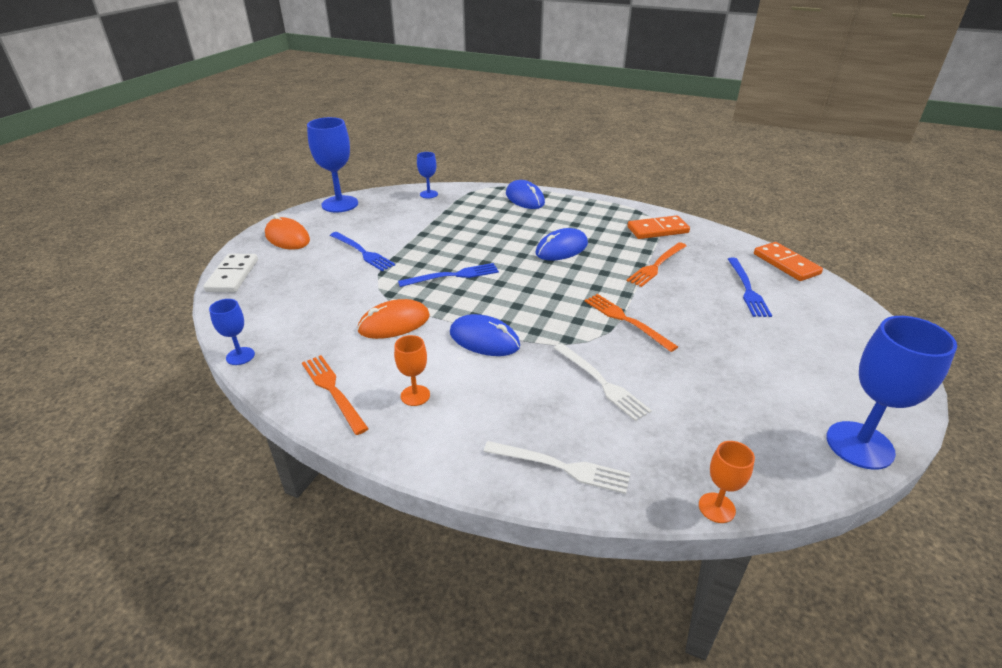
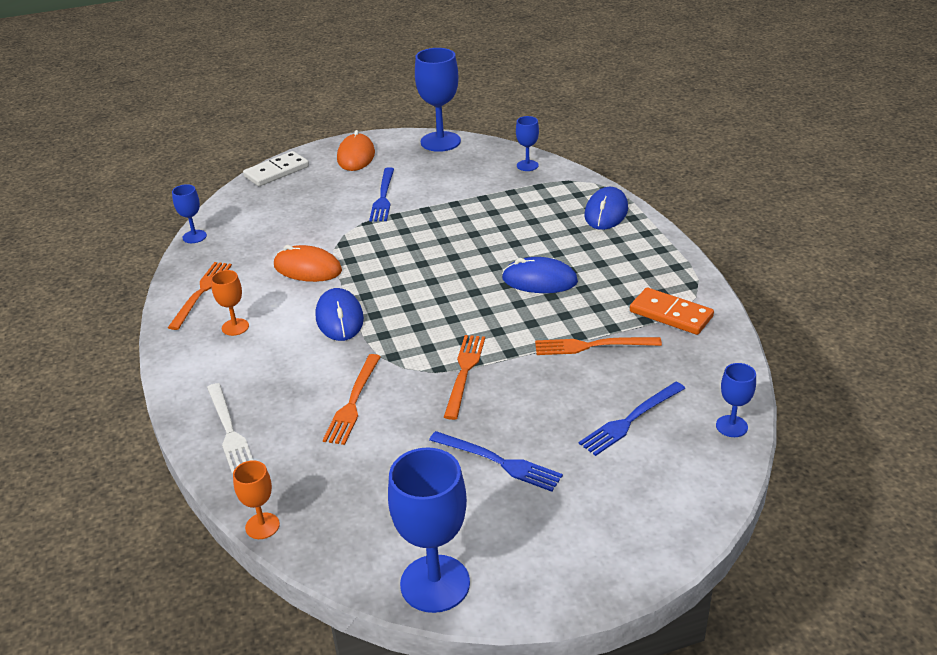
camera: 50 degrees right, 0 degrees up
blue fork [398,263,499,287] -> blue fork moved to [429,431,563,492]
white fork [554,343,652,421] -> orange fork [323,354,381,445]
orange domino [754,242,823,281] -> blue goblet [716,363,756,437]

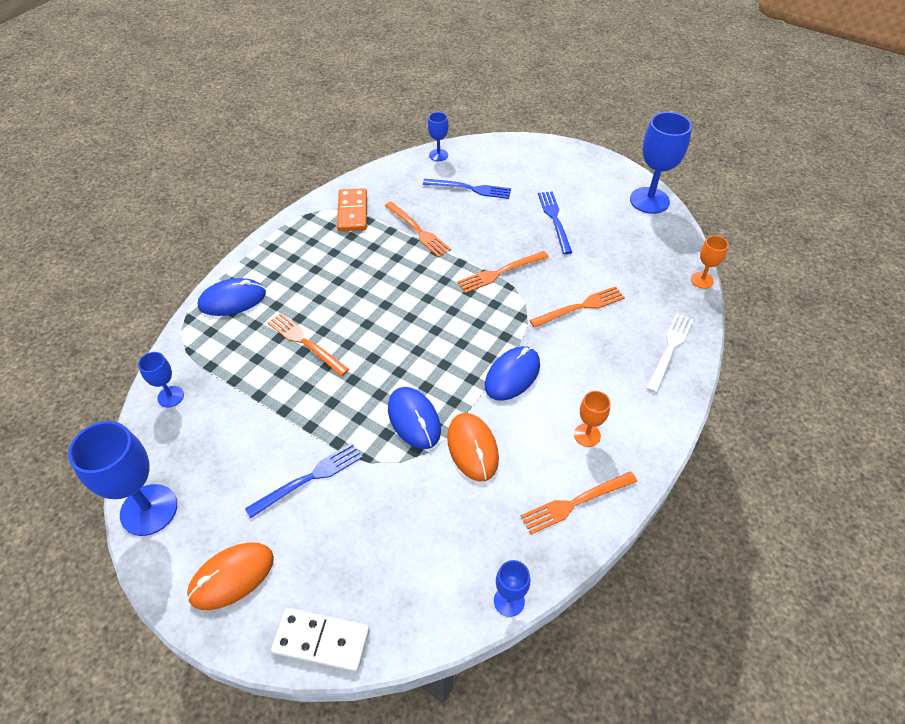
camera: 130 degrees left, 15 degrees up
blue mouse [502,257,578,293] -> blue mouse moved to [388,387,441,449]
none -> orange fork [267,313,349,376]

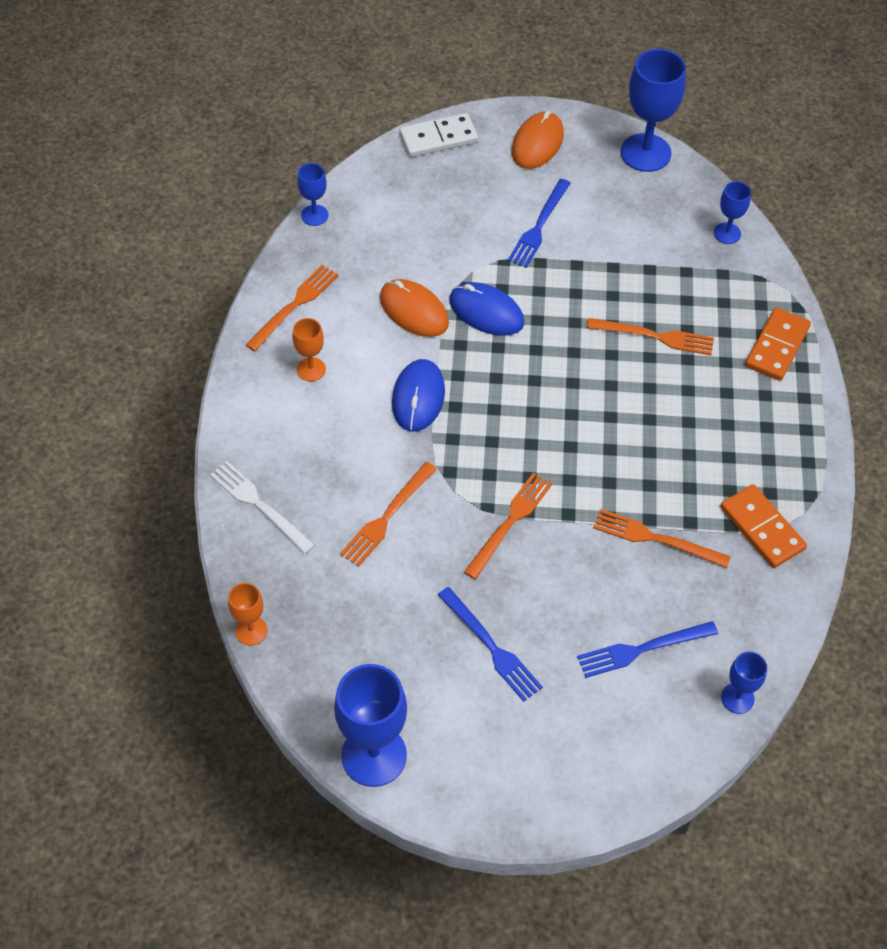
camera: 150 degrees right, 5 degrees up
blue mouse [198,278,266,316] -> orange domino [745,307,811,381]
white fork [646,313,694,393] -> white fork turned 135 degrees clockwise [210,461,315,554]

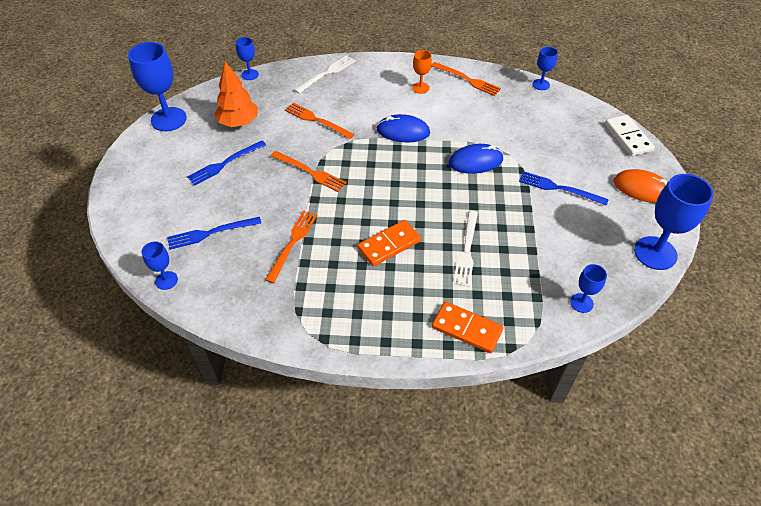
camera: 90 degrees right, 5 degrees down
orange goblet [228,583,268,646] -> blue goblet [236,37,259,80]
orange mouse [380,279,449,337] -> none
blue mouse [449,282,524,336] -> blue mouse turned 45 degrees clockwise [449,144,503,174]
blue fork [577,621,718,678] -> blue fork turned 90 degrees counterclockwise [167,217,262,250]
orange fork [587,318,714,355] -> white fork [453,210,478,287]
orange domino [721,484,807,568] -> orange domino moved to [357,220,421,266]
none -> orange tree [214,61,258,127]

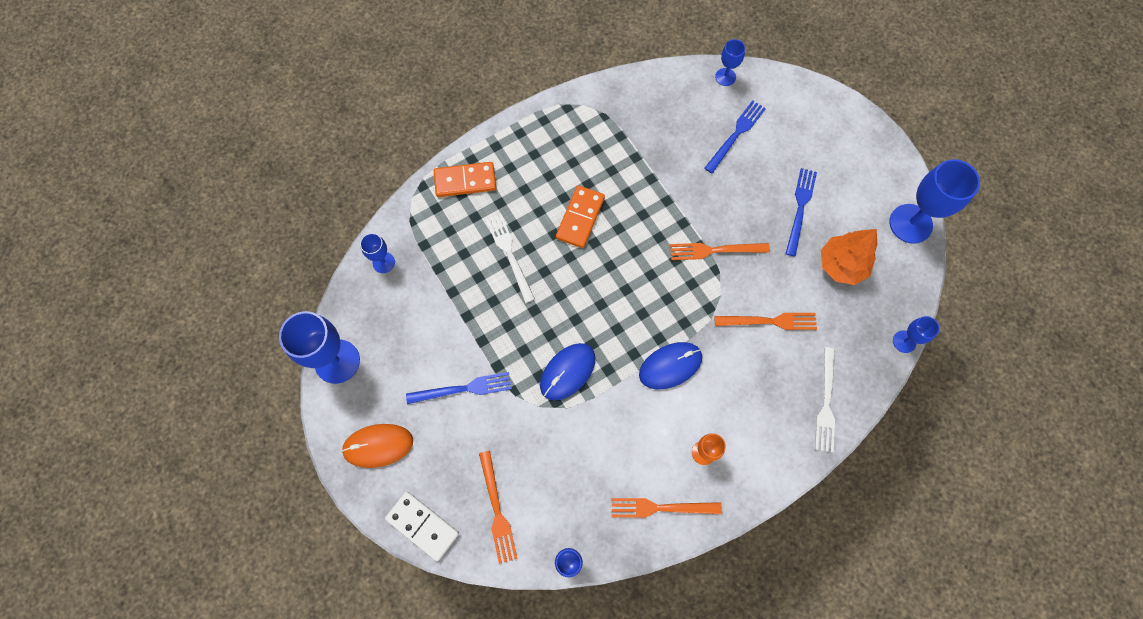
camera: 145 degrees right, 20 degrees up
orange fork [265,210,317,283] -> orange fork moved to [479,451,518,564]

